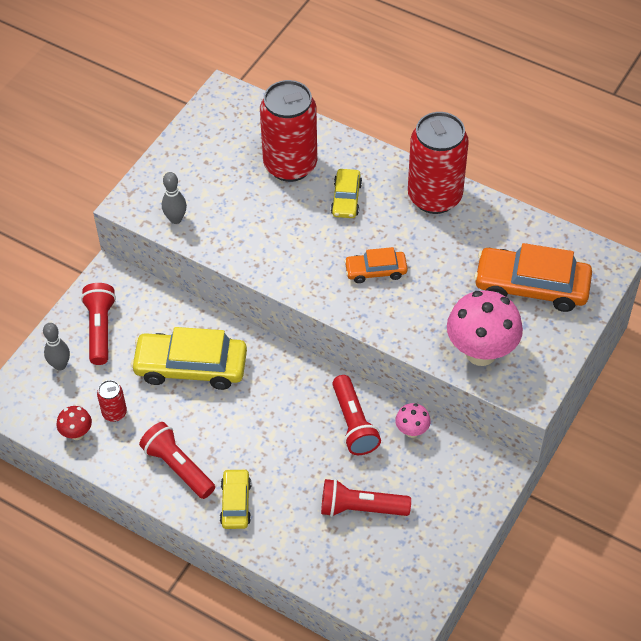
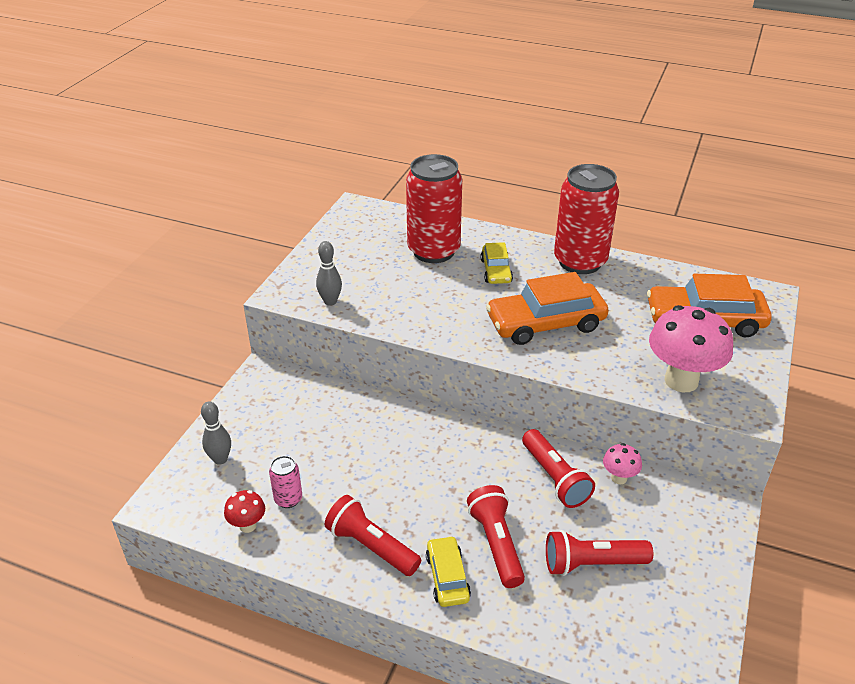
camera: 10 degrees left, 15 degrees down
red flashlight [81,283,116,365] -> red flashlight moved to [467,485,525,588]
red can [97,380,127,422] -> pink can [269,456,302,508]
yellow car [131,327,247,390] -> none
orange car [344,247,407,283] -> orange car [486,272,609,345], size x1.84

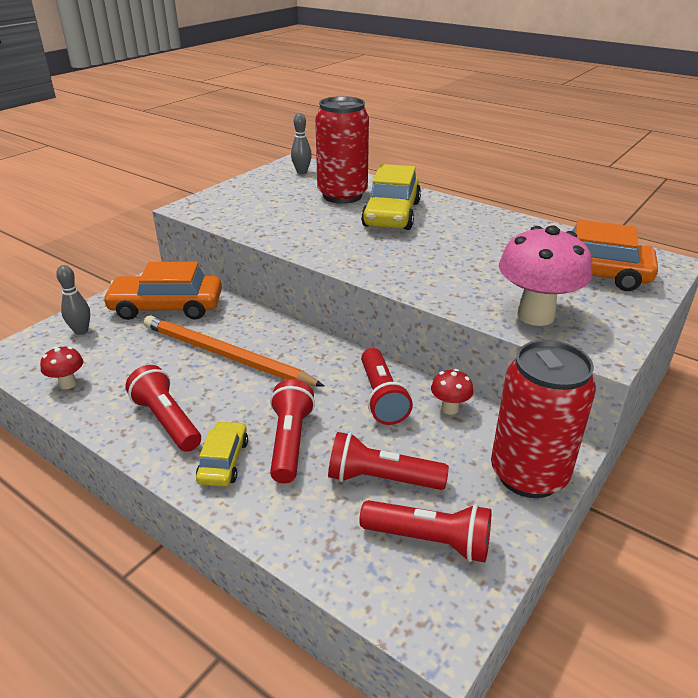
camera: 15 degrees right, 5 degrees down
pink can [269,456,302,508] -> none
grey bowling pin [316,241,342,306] -> grey bowling pin moved to [291,113,312,174]
yellow car [480,242,513,284] -> yellow car [361,164,421,230], size x1.84
orange car [486,272,609,345] -> orange car moved to [102,262,222,320]
red can [554,164,619,274] -> red can moved to [491,340,596,498]
pink mushroom [603,443,642,485] -> red mushroom [431,369,473,415]
none -> orange pencil [144,315,325,387]
none -> red flashlight [359,500,491,562]

